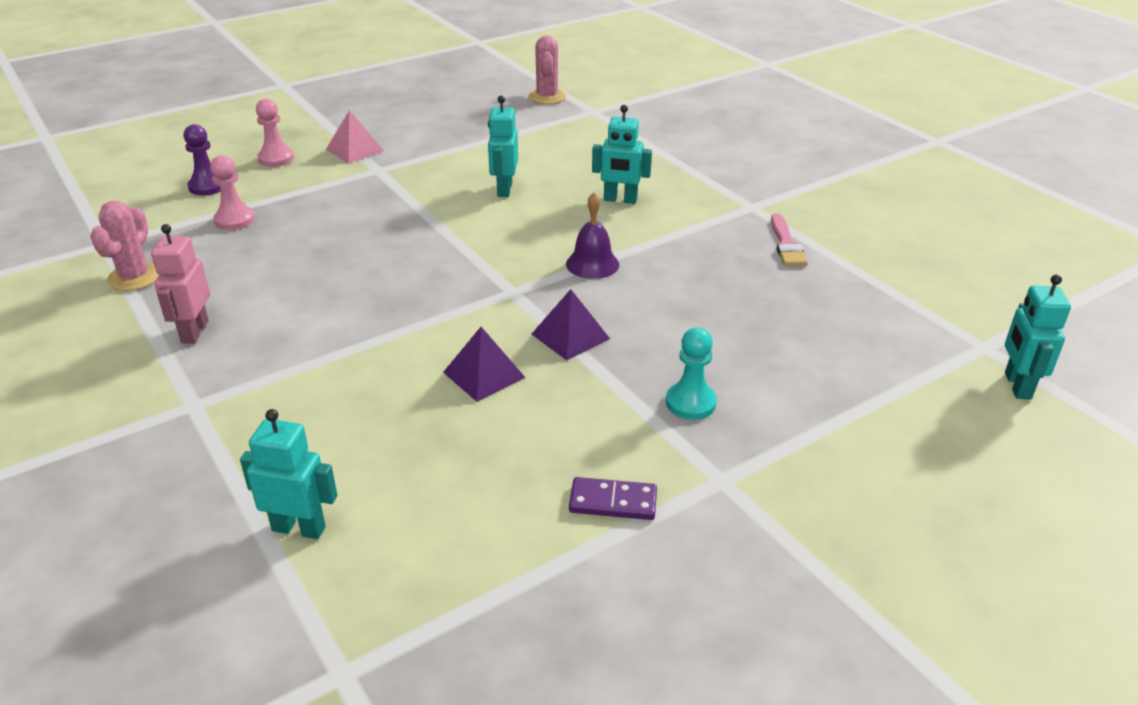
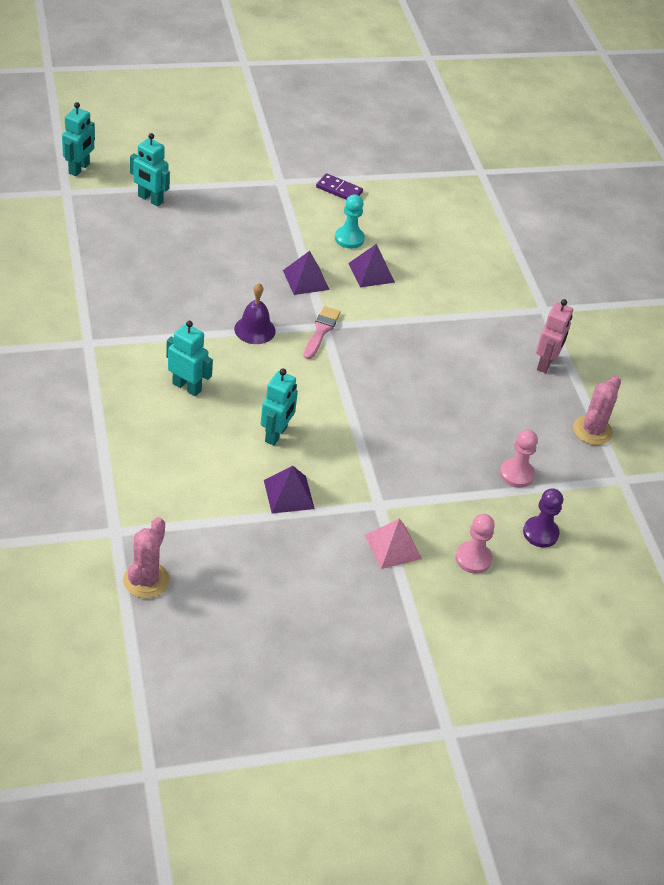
camera: 165 degrees left, 10 degrees up
turquoise robot [240,409,337,539] -> turquoise robot moved to [130,133,170,206]
turquoise pawn [666,327,717,420] -> turquoise pawn moved to [335,194,365,249]
pink brush [771,214,808,266] -> pink brush moved to [304,306,341,359]
none -> purple pyramid [264,466,315,513]

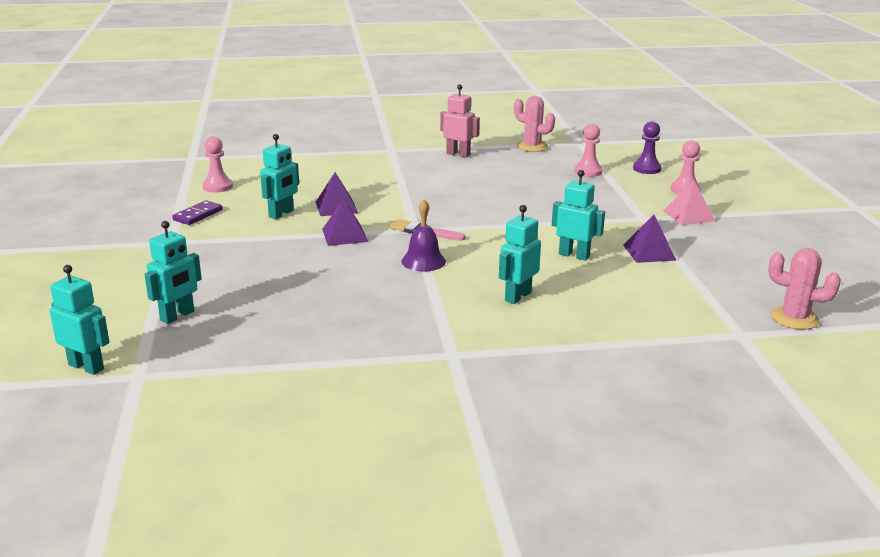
camera: 80 degrees left, 20 degrees down
turquoise pawn [335,194,365,249] -> turquoise robot [260,134,299,219]
none -> pink pawn [202,136,233,193]

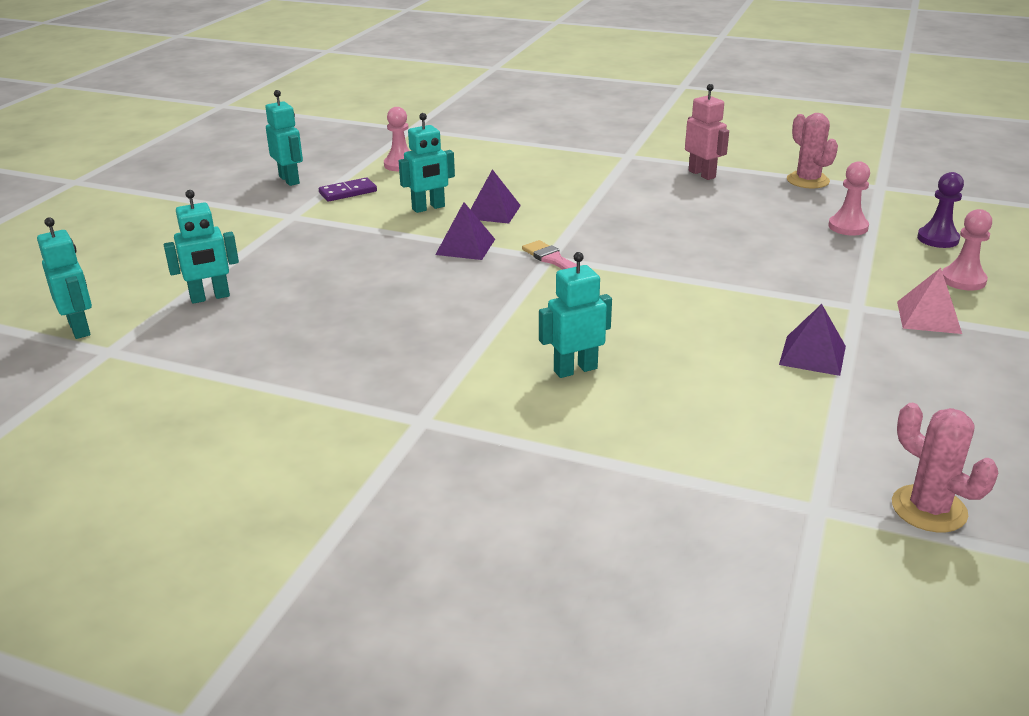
camera: 30 degrees right, 5 degrees up
purple bell [402,200,446,272] -> none
turquoise robot [552,170,605,261] -> turquoise robot moved to [265,90,303,186]

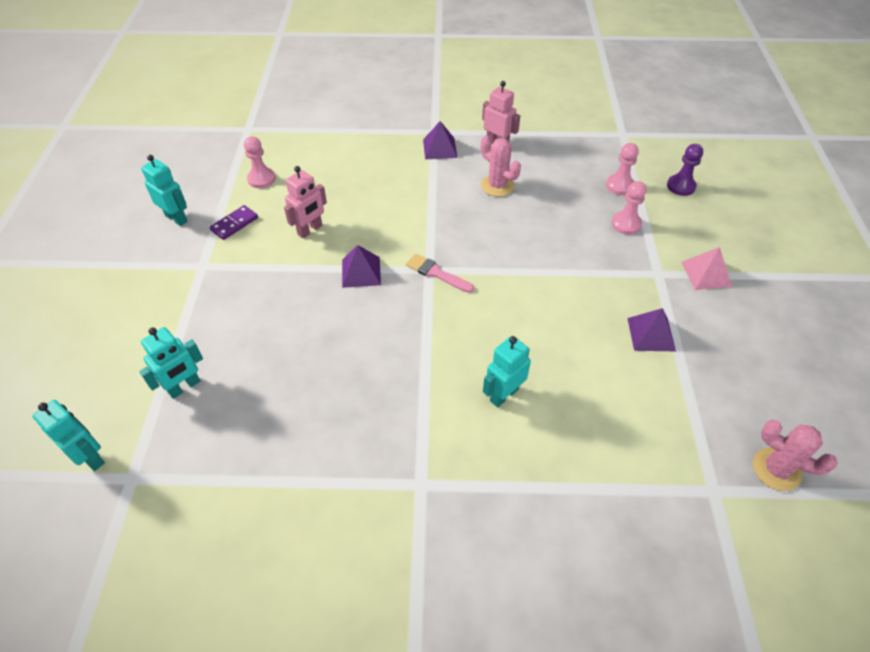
camera: 20 degrees left, 20 degrees up
turquoise robot [399,113,455,213] -> pink robot [284,166,327,238]
purple pyramid [470,169,521,224] -> purple pyramid moved to [423,121,457,159]
pink cactus [787,113,838,188] -> pink cactus moved to [481,136,521,197]
pink pawn [942,209,992,291] -> pink pawn moved to [611,181,646,235]

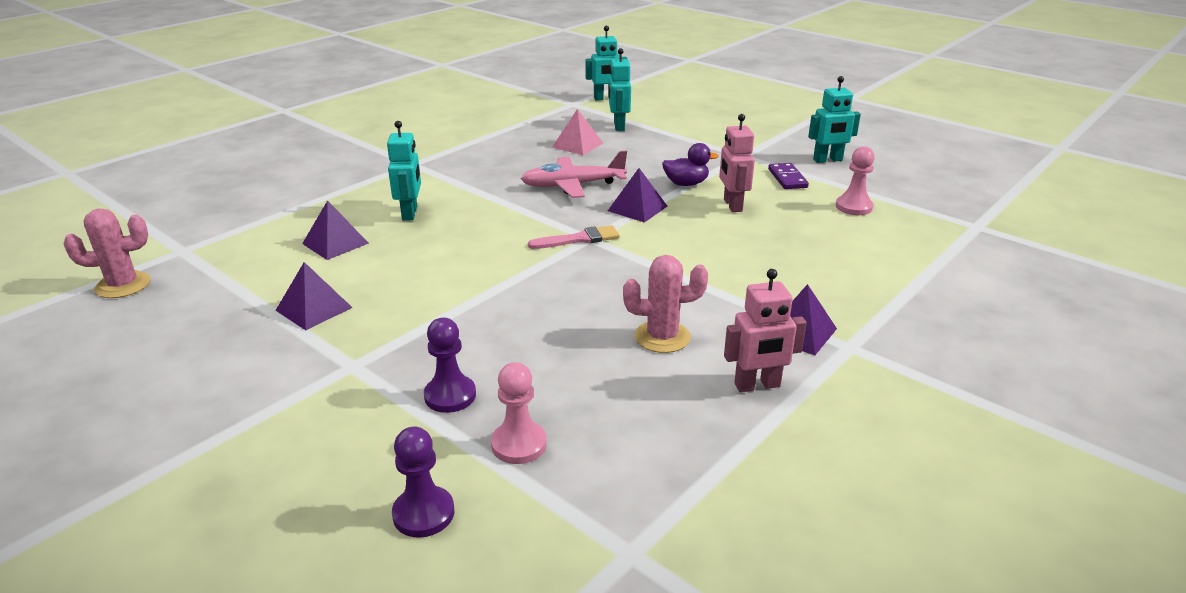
camera: 130 degrees right, 20 degrees down
pink pawn [611,181,646,235] -> purple pawn [424,318,476,413]
pink pyramid [681,247,732,290] -> pink pyramid moved to [552,109,603,155]
none -> purple pyramid [302,200,369,260]
none -> pink plane [520,151,627,198]
none -> purple duck [662,143,719,186]

